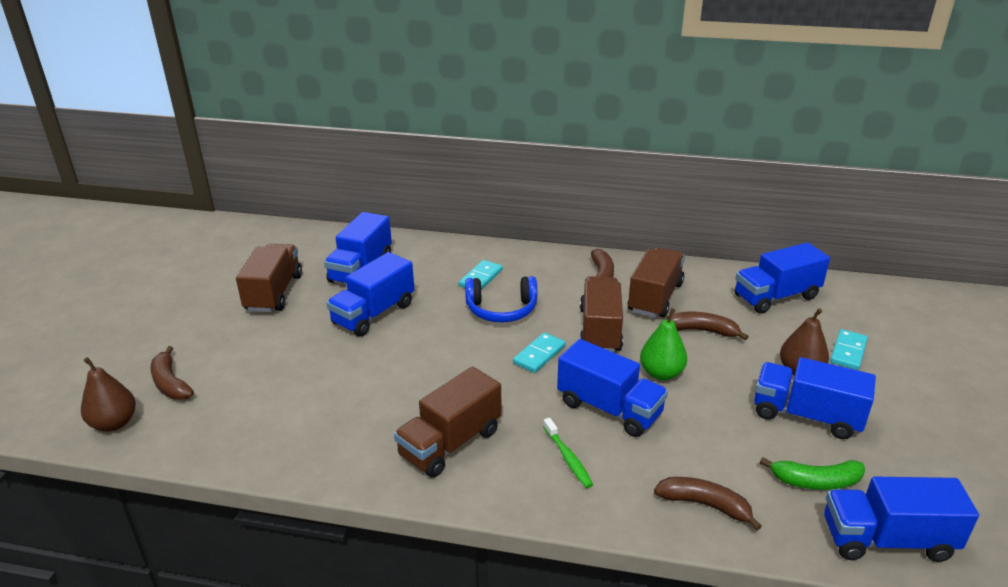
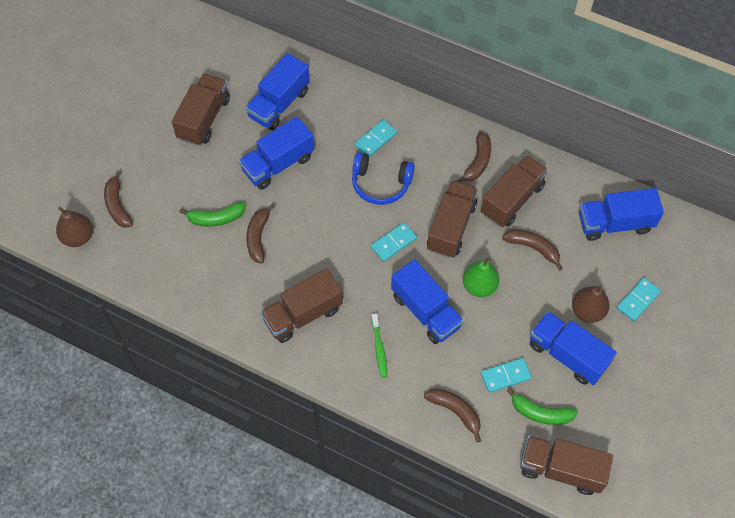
camera: 15 degrees right, 30 degrees up
blue truck [824,476,979,562] -> brown truck [520,435,613,495]
none -> green banana [179,202,246,226]
none -> brown banana [246,203,275,263]
none -> turquoise domino [481,358,532,393]

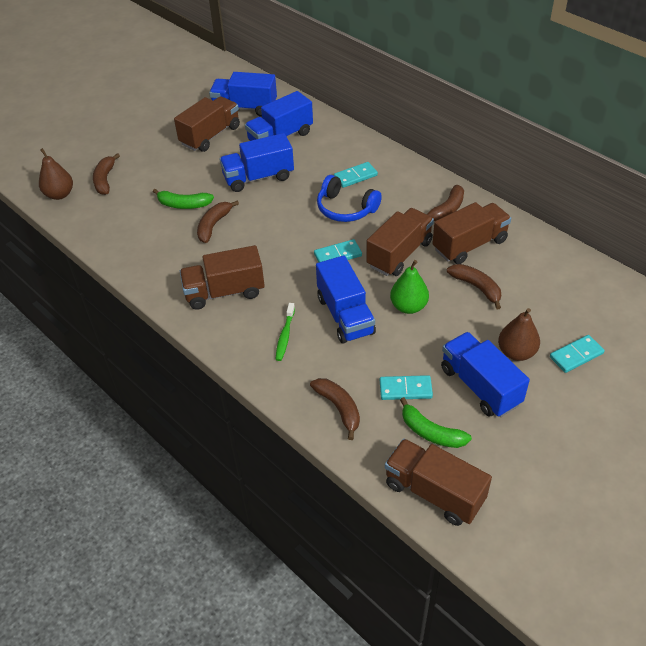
camera: 20 degrees right, 15 degrees down
blue truck [579,188,664,241] -> blue truck moved to [209,72,277,117]

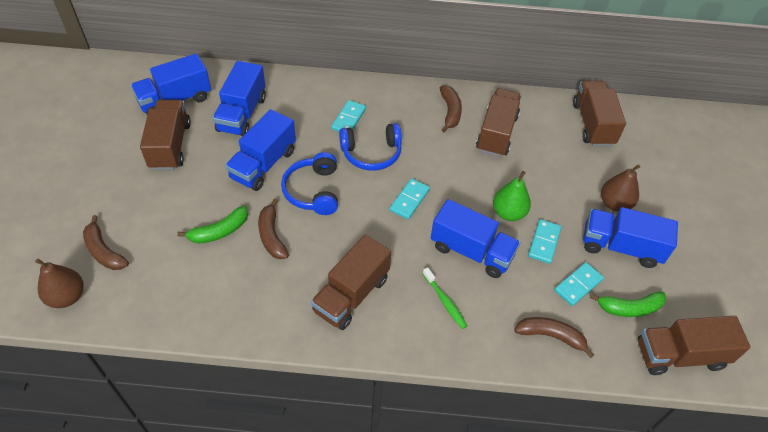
camera: 45 degrees left, 5 degrees up
brown truck [366,208,434,276] -> brown truck moved to [573,81,626,146]
brown banana [447,264,501,309] -> none
turquoise domino [550,335,605,373] -> turquoise domino moved to [528,219,561,264]
none -> blue headphones [281,152,338,215]

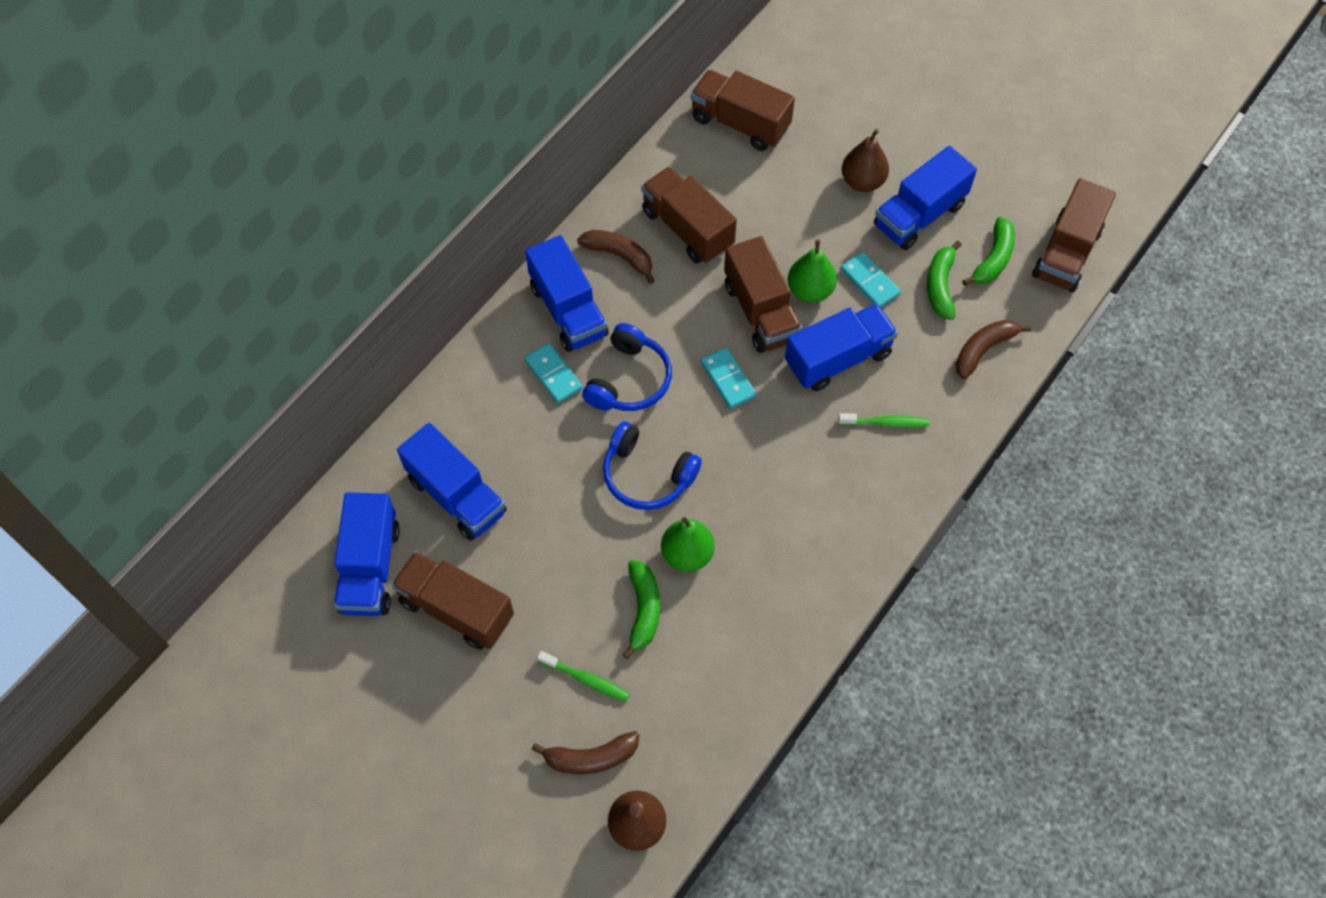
camera: 55 degrees left, 10 degrees up
blue truck [225,109,296,191] -> blue truck moved to [525,235,609,352]
brown banana [258,199,289,259] -> green pear [661,517,715,572]
brown truck [311,234,391,330] -> brown truck moved to [724,236,802,353]
turquoise domino [554,262,604,306] -> green banana [927,241,962,320]
none -> green toothbrush [537,651,630,702]

